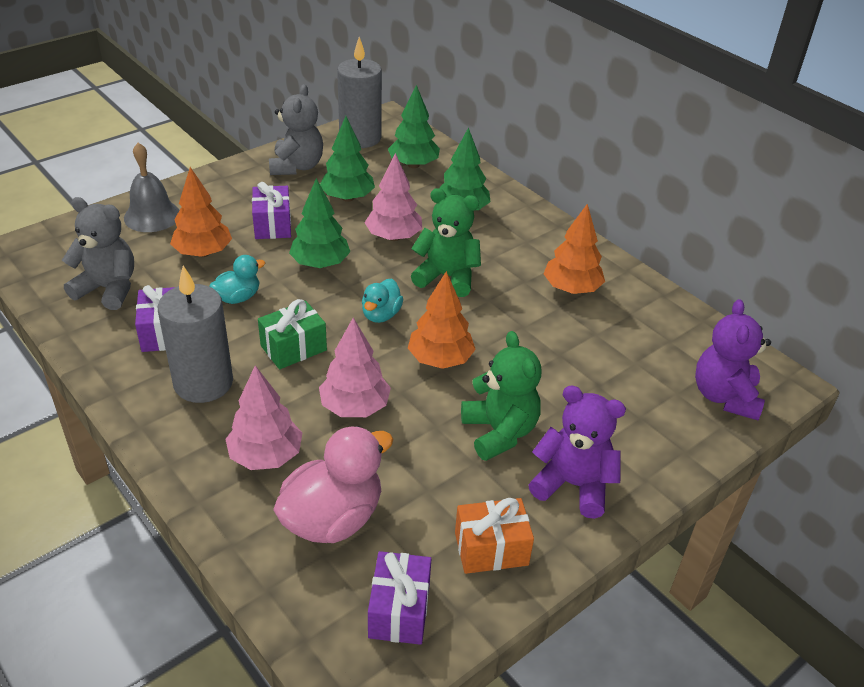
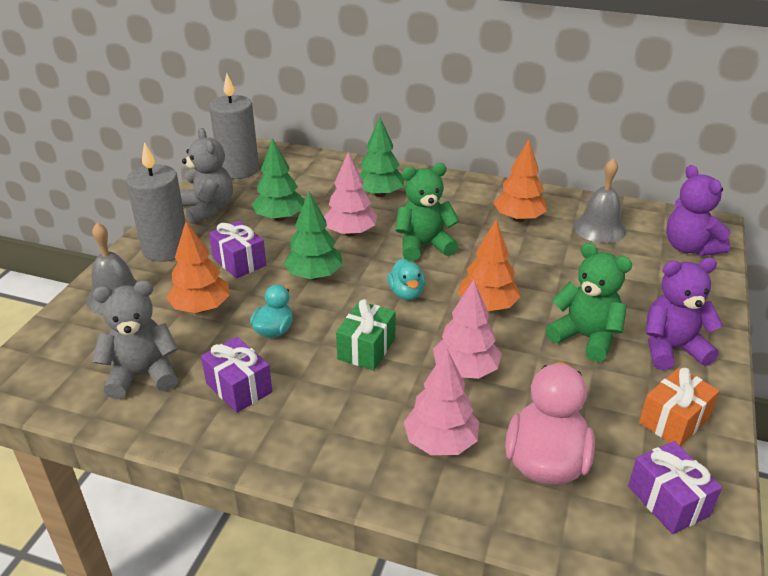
camera: 30 degrees left, 5 degrees down
grey candle [157,265,233,403] -> grey candle moved to [126,142,186,262]
green tree [388,85,440,168] -> none
none -> grey bell [573,158,626,243]

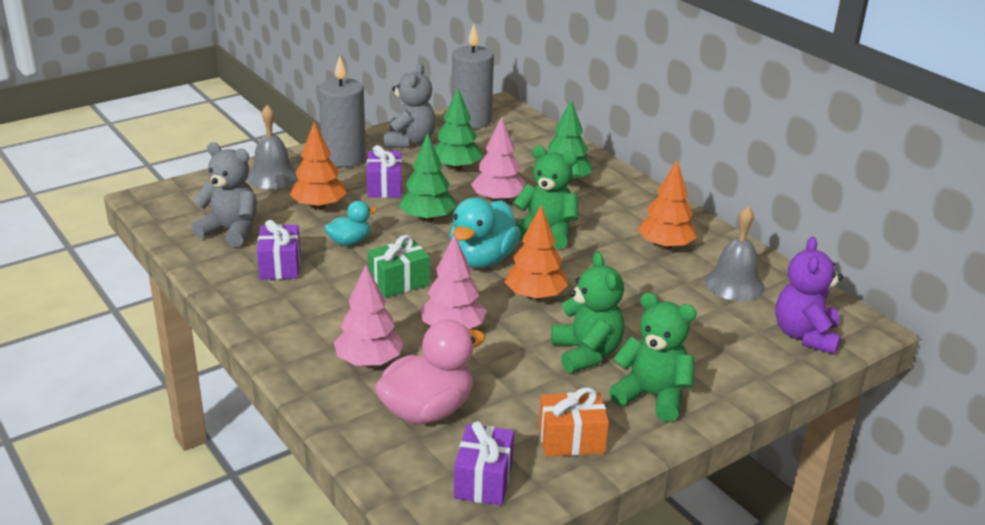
camera: 35 degrees right, 5 degrees down
turquoise duck [387,259,425,300] -> turquoise duck [450,197,520,268], size x1.79
purple teddy bear [646,258,723,370] -> green teddy bear [609,293,697,422]

